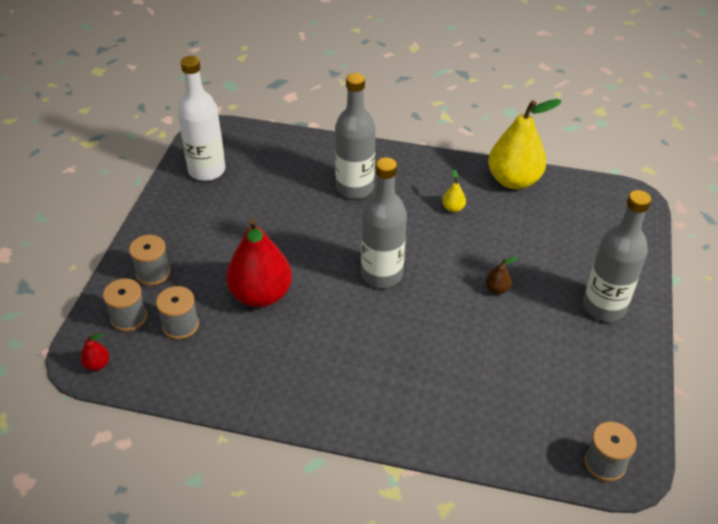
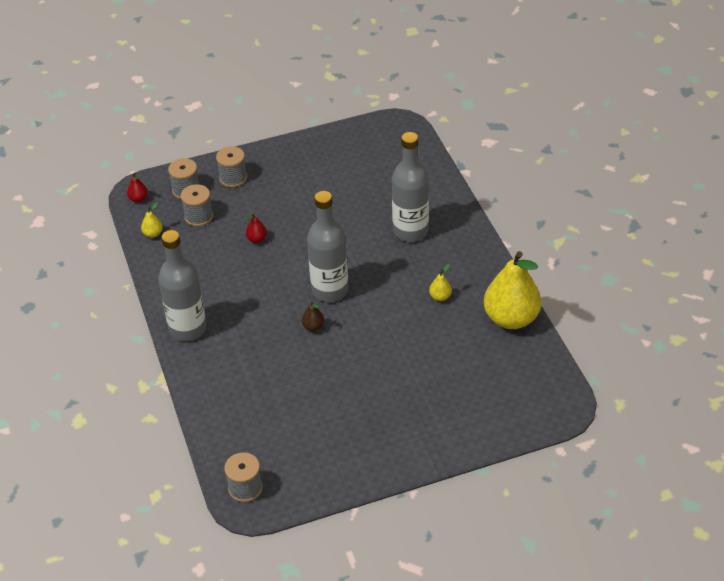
camera: 60 degrees right, 0 degrees up
white bottle [177,56,225,181] -> none
red pear [226,218,292,307] -> red pear [244,213,267,243], size x0.40
brown pear [486,257,517,294] -> brown pear moved to [302,301,324,331]
grey bottle [583,190,651,322] -> grey bottle moved to [158,230,207,341]
none -> yellow pear [141,202,163,238]

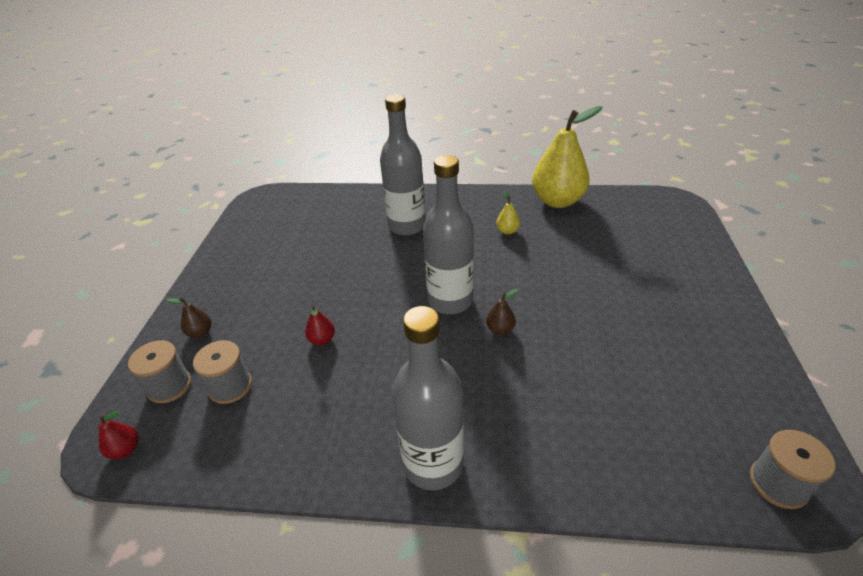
camera: 65 degrees left, 5 degrees down
yellow pear [141,202,163,238] -> none
grey spool [216,146,247,187] -> brown pear [166,298,211,338]

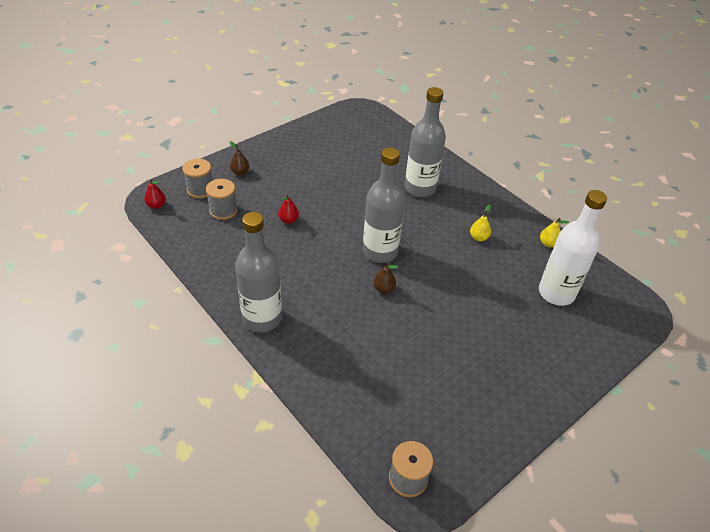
camera: 40 degrees right, 5 degrees up
yellow pear [532,106,602,208] -> yellow pear [540,218,569,247], size x0.40
none -> white bottle [539,190,607,306]

